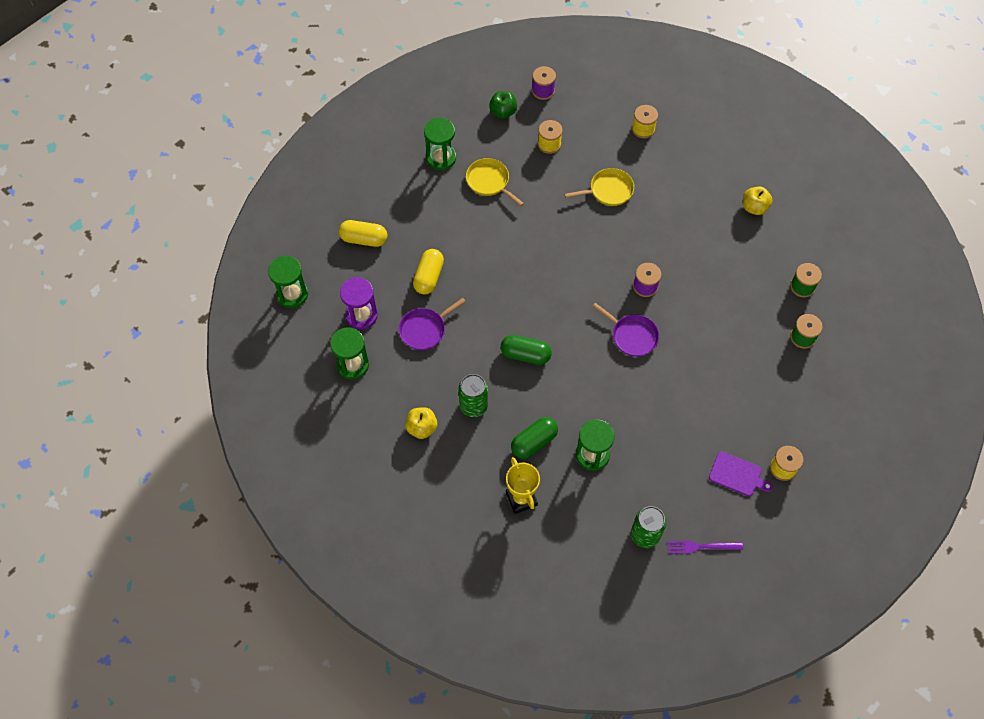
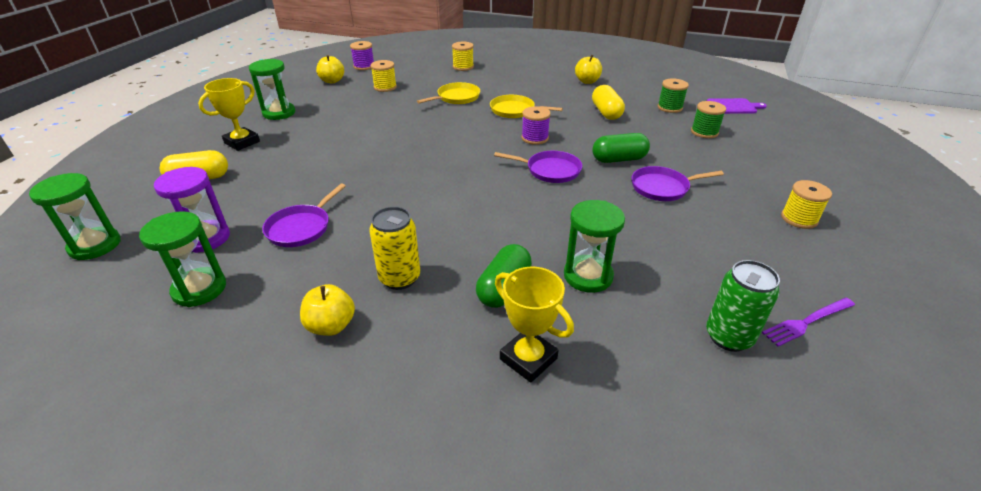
camera: 25 degrees left, 25 degrees down
yellow capsule [413,249,444,295] -> yellow capsule moved to [592,85,625,120]
green can [458,374,488,417] -> yellow can [369,207,420,290]
yellow pan [466,158,524,206] -> yellow pan moved to [490,95,563,118]
green apple [489,91,517,119] -> yellow apple [316,55,344,83]
green capsule [501,335,552,365] -> green capsule moved to [592,133,650,163]
purple cutting board [709,451,773,496] -> purple cutting board moved to [707,98,767,114]
none -> yellow trophy [198,78,260,151]
none -> purple pan [631,166,724,201]

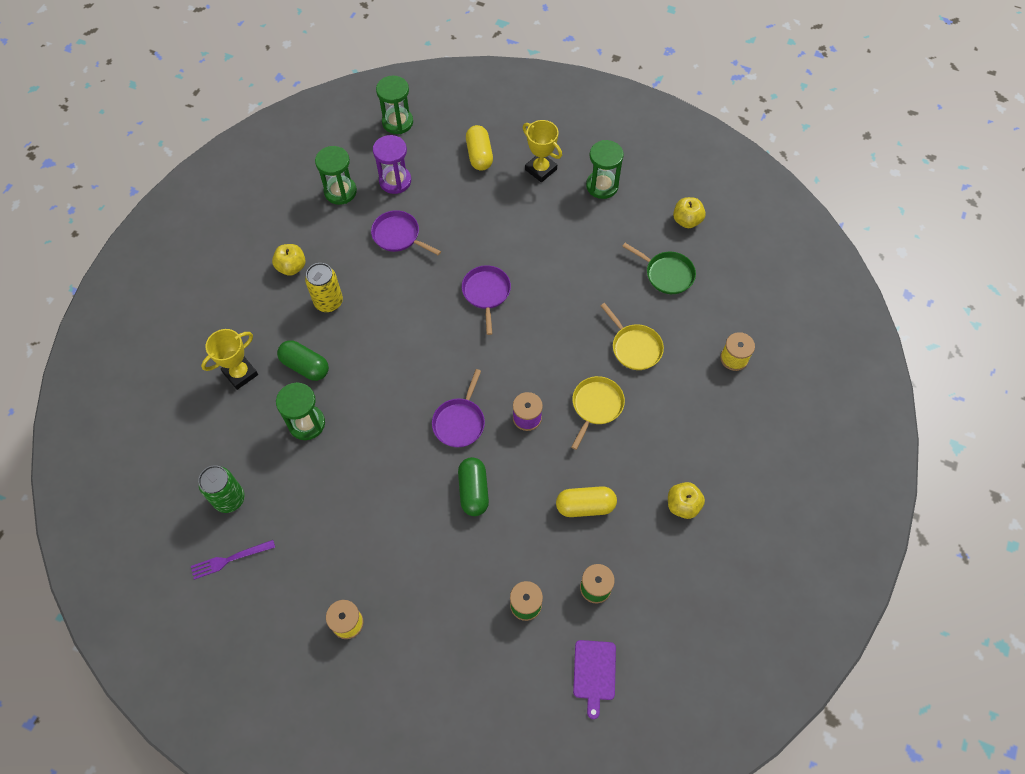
camera: 95 degrees right, 25 degrees up
purple spool [350,41,374,70] -> none
yellow spool [370,60,397,92] -> green pan [622,243,696,294]
purple pan [631,166,724,201] -> purple pan moved to [462,265,511,335]
purple fork [762,298,855,347] -> purple fork turned 90 degrees counterclockwise [191,540,275,580]

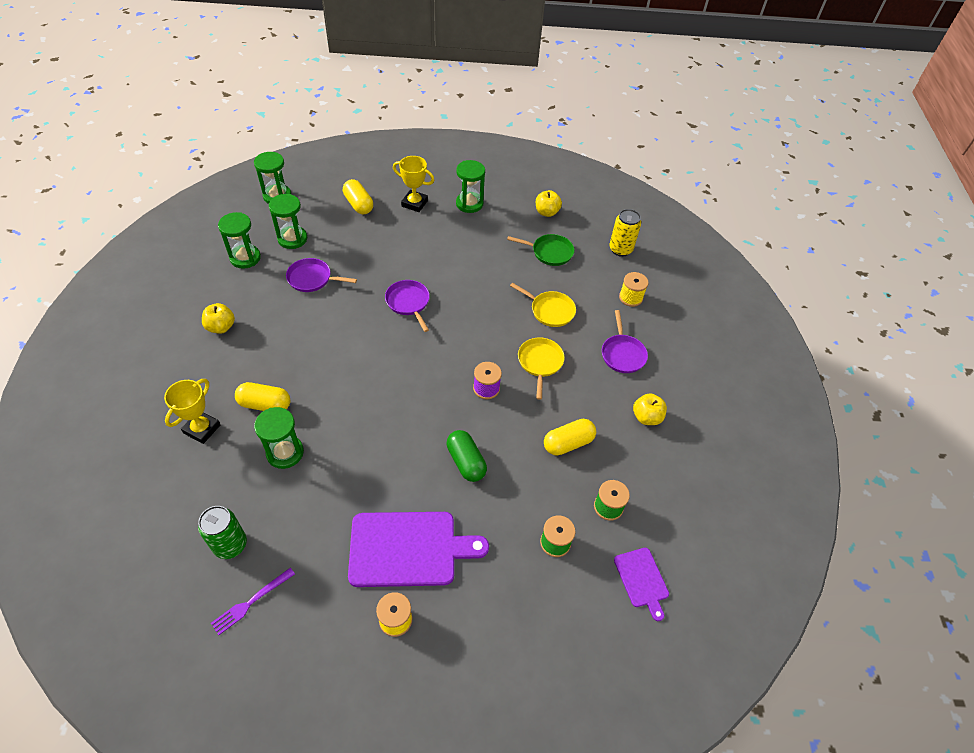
camera: 25 degrees left, 10 degrees down
green capsule [277,340,329,381] -> yellow capsule [235,382,290,411]
yellow can [305,263,343,312] -> yellow can moved to [609,209,641,257]
purple hourglass [373,135,411,194] -> green hourglass [269,194,307,249]
purple pan [432,369,485,447] -> purple pan moved to [602,310,648,373]
none -> purple cutting board [348,512,489,587]

